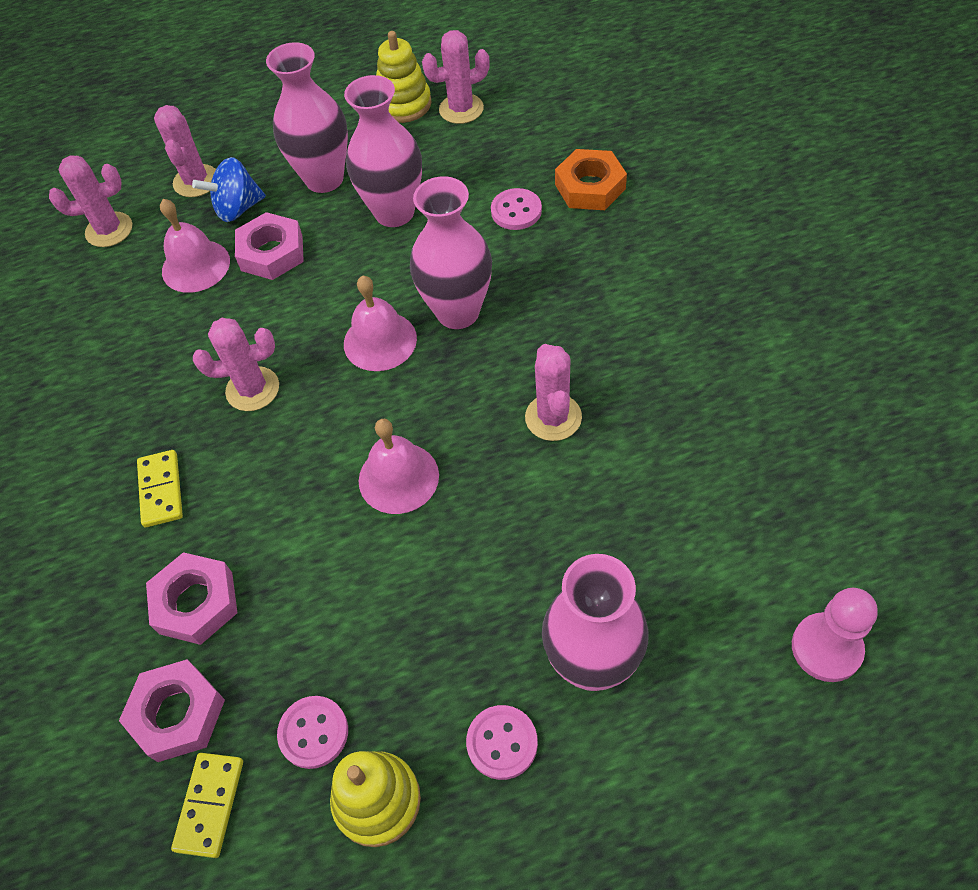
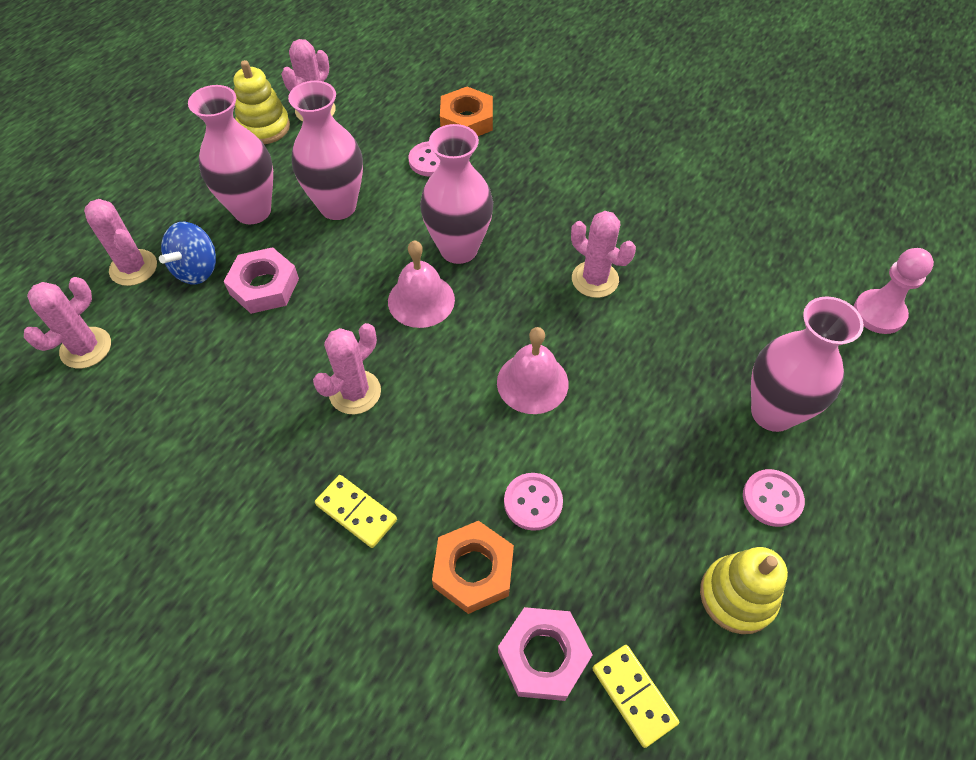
camera: 45 degrees left, 0 degrees up
pink nut [146,552,237,645] -> orange nut [432,521,514,614]
pink bell [160,199,230,293] -> none
pink button [277,696,348,769] -> pink button moved to [504,473,563,531]

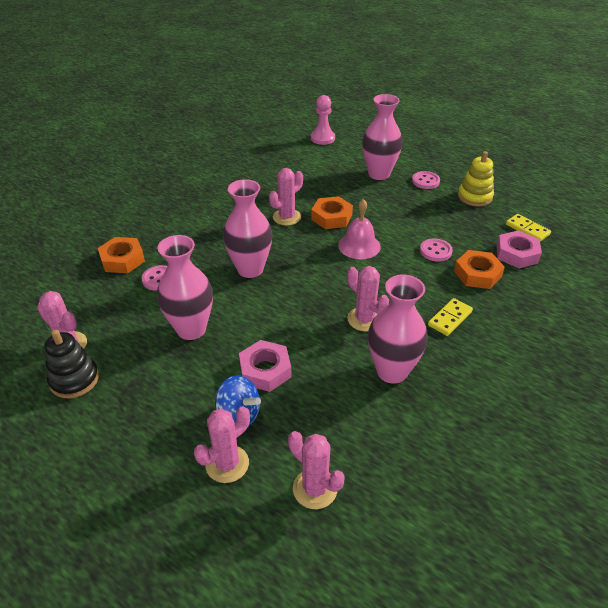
camera: 85 degrees left, 15 degrees down
pink vase [188,85,273,224] -> pink vase moved to [368,275,428,384]
yellow stacking toy [234,60,290,144] -> black stacking toy [45,329,99,398]
pink bell [388,240,455,328] -> none
yellow domino [592,645,679,748] -> yellow domino turned 75 degrees clockwise [506,214,551,242]
none -> orange nut [311,196,353,229]

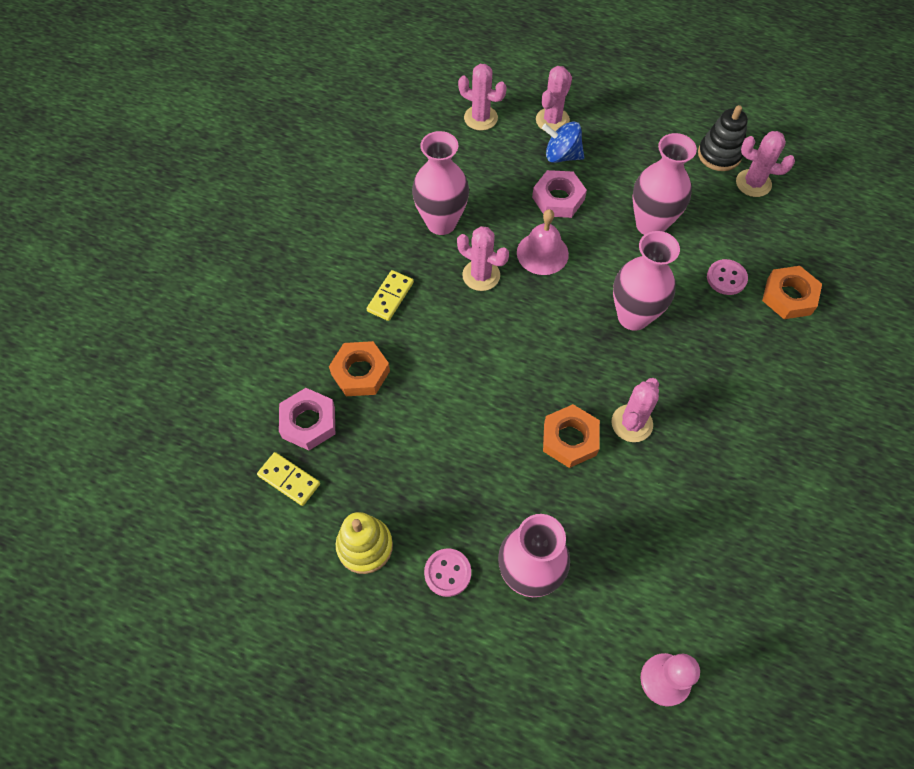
camera: 165 degrees right, 20 degrees up
pink bell [338,199,381,259] -> pink bell moved to [517,209,569,275]
pink button [420,238,453,262] -> none

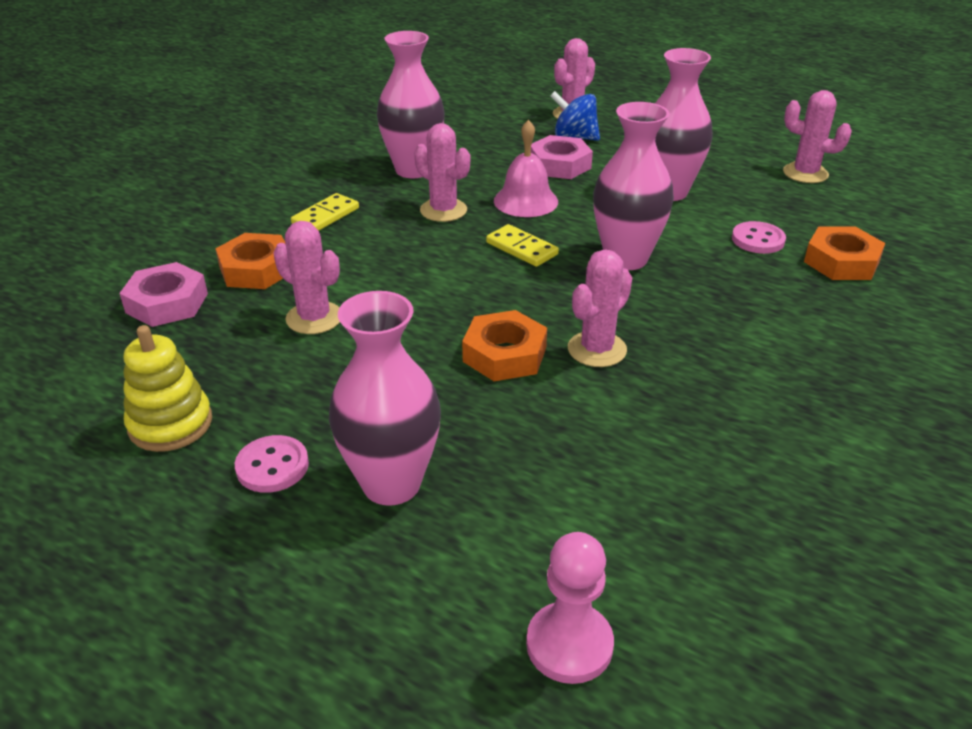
camera: 10 degrees right, 25 degrees down
yellow domino [257,452,320,506] -> yellow domino moved to [486,224,559,267]
pink cactus [458,64,507,131] -> pink cactus moved to [273,221,340,334]
black stacking toy [698,105,748,171] -> none

